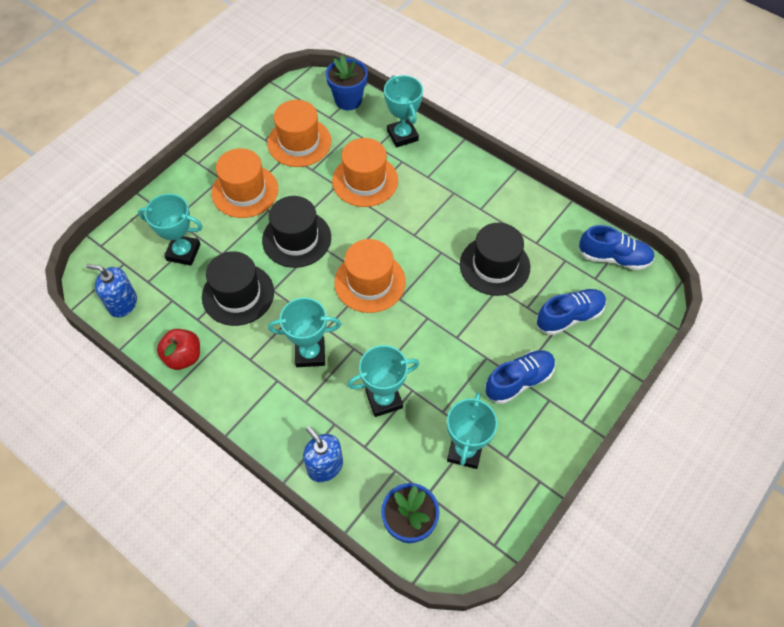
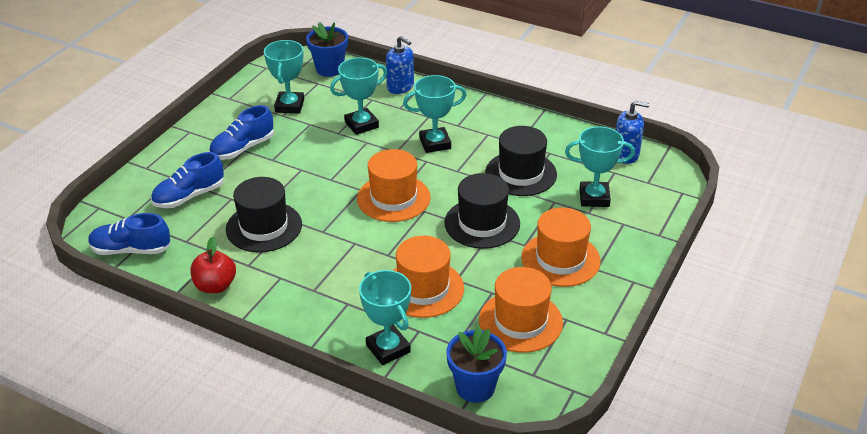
camera: 170 degrees right, 20 degrees down
red apple [157,329,200,370] -> red apple moved to [191,237,236,293]

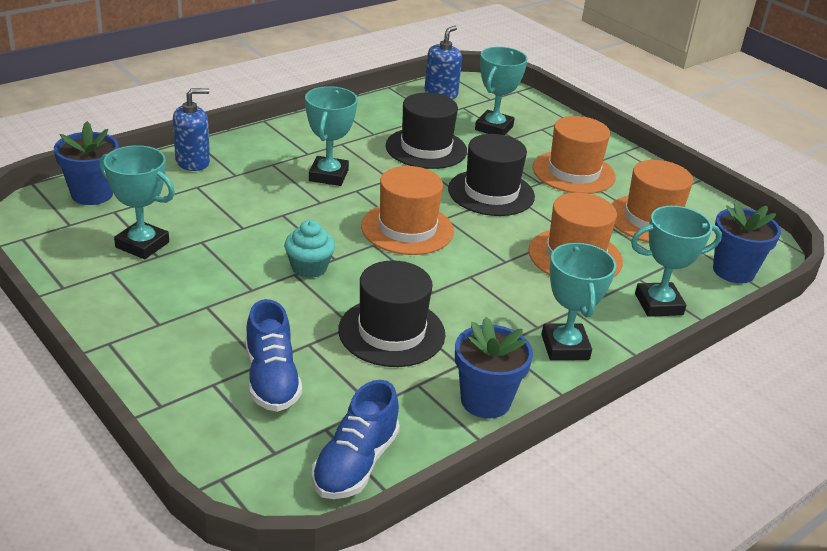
camera: 70 degrees left, 5 degrees down
red apple [191,237,236,293] -> blue flower pot [455,317,533,419]
blue shoe [209,105,274,160] -> none
turquoise trophy [330,58,387,135] -> turquoise trophy moved to [541,243,616,360]
none -> turquoise cupcake [284,220,335,278]

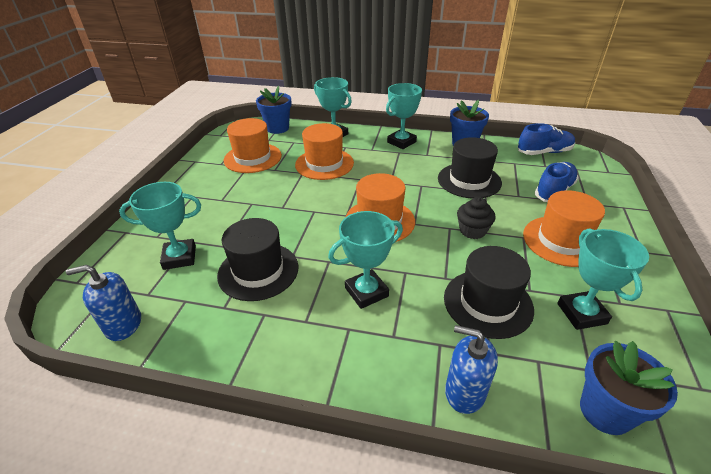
camera: 125 degrees left, 5 degrees up
turquoise cupcake [284,220,335,278] -> black cupcake [457,197,496,239]
black hat [448,134,535,216] -> black hat moved to [444,246,534,339]
orange hat [533,116,616,194] -> orange hat moved to [523,190,605,267]

